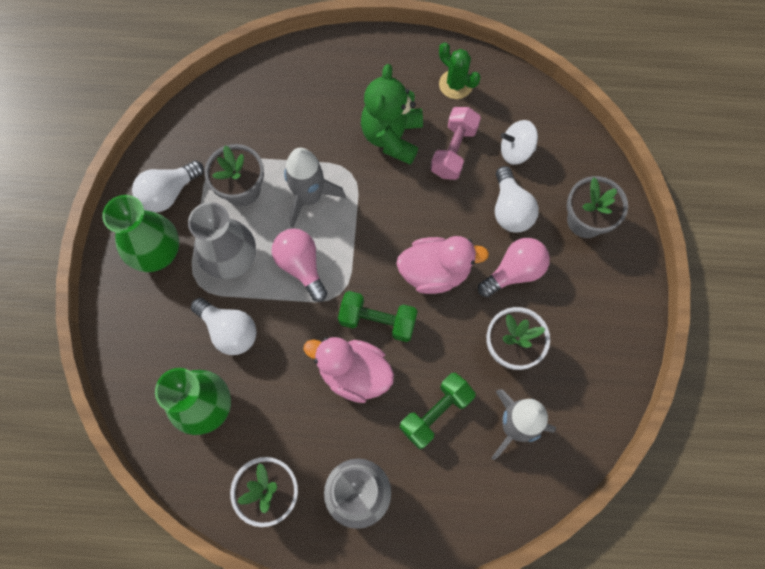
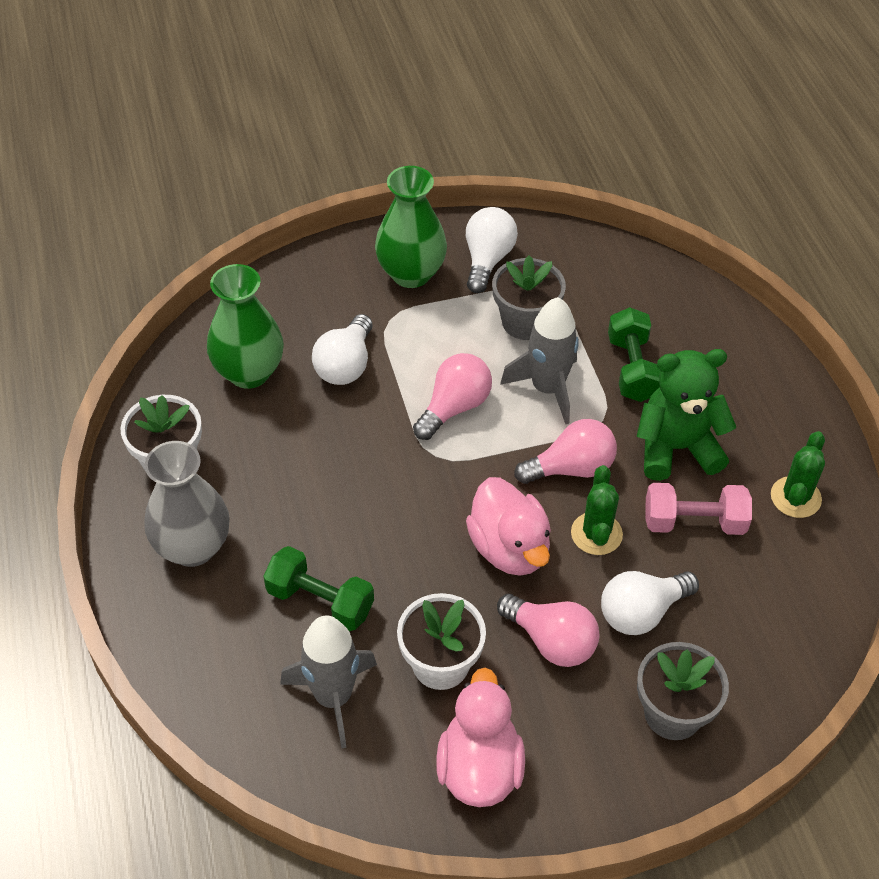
camera: 70 degrees right, 20 degrees down
white light bulb [132,161,204,213] -> white light bulb turned 75 degrees clockwise [466,207,518,293]
grey vase [188,202,256,279] -> none
pink duck [304,337,394,403] -> pink duck moved to [436,668,525,807]
green dumbbell [338,291,418,342] -> green dumbbell moved to [608,307,660,402]
white spinning top [501,120,538,165] -> none
none -> pink light bulb [514,419,617,484]
none -> green cactus [571,465,623,555]

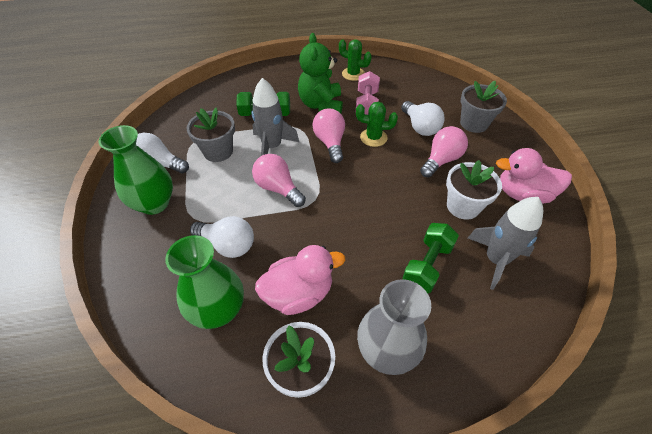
camera: 85 degrees left, 0 degrees up
pink duck [466,477,551,576] -> pink duck moved to [255,245,345,315]

